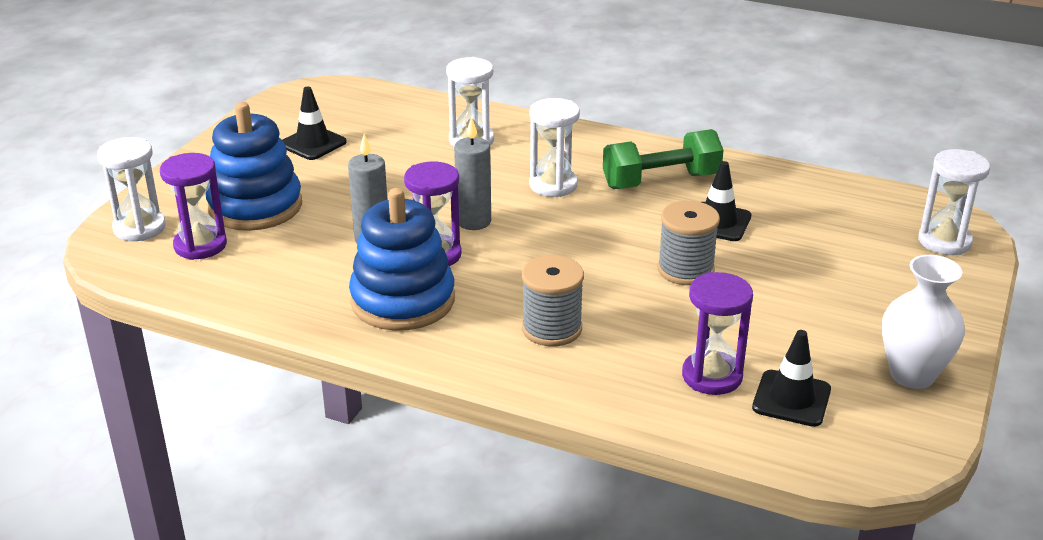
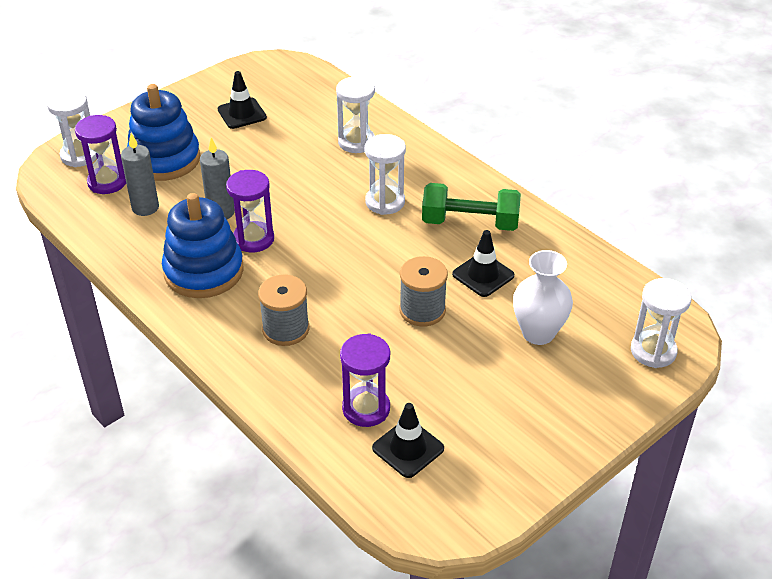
camera: 25 degrees right, 10 degrees up
grey candle [454,117,491,230] -> grey candle moved to [121,133,159,216]
white vase [882,255,965,389] -> white vase moved to [513,250,573,345]

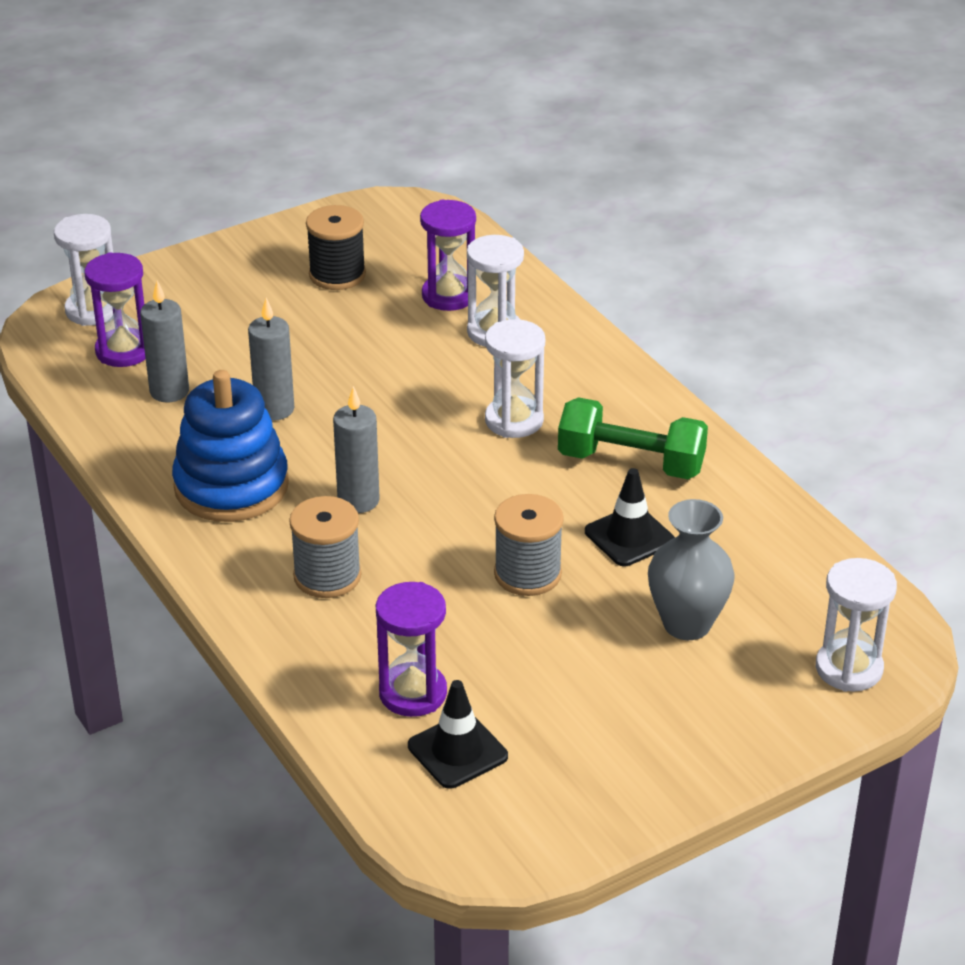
camera: 10 degrees right, 5 degrees down
blue stacking toy [127,84,200,181] -> none
black traffic cone [218,71,267,129] -> black spool [306,205,366,290]
purple hourglass [226,170,274,253] -> purple hourglass moved to [420,200,476,311]
white vase [513,250,573,345] -> grey vase [648,499,735,640]
none -> grey candle [333,386,380,513]

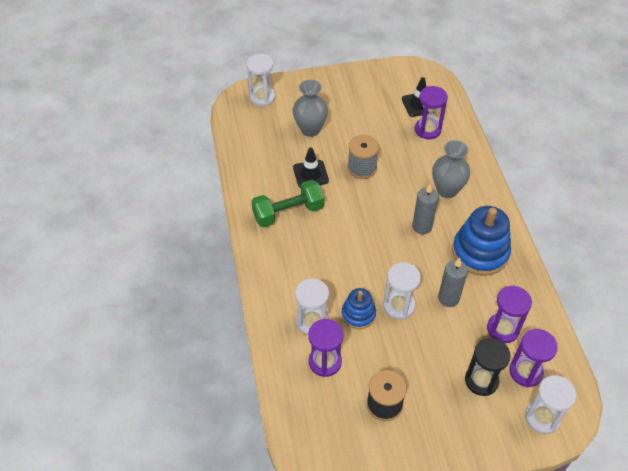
camera: 160 degrees left, 15 degrees up
grey candle [140,281,189,403] -> purple hourglass [487,285,532,343]
grey spool [289,496,361,598] -> grey vase [432,140,470,198]
white hourglass [485,319,545,438] -> white hourglass moved to [383,262,421,319]
green dumbbell [558,397,708,479] -> green dumbbell turned 60 degrees counterclockwise [251,180,324,228]
none -> blue stacking toy [342,288,376,329]
none -> black hourglass [465,338,511,396]

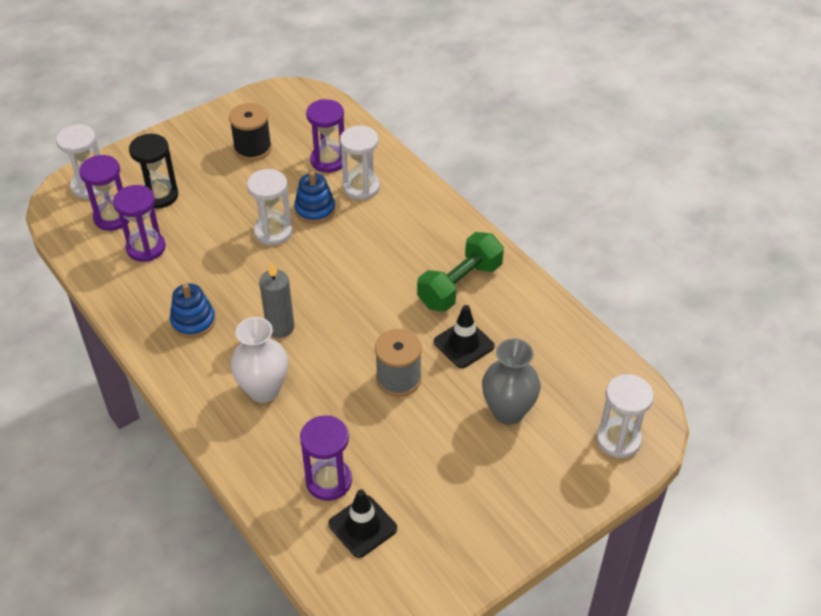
camera: 155 degrees right, 5 degrees down
grey vase [432,140,470,198] -> white vase [230,317,288,403]
grey candle [438,258,468,307] -> none
blue stacking toy [452,206,511,276] -> blue stacking toy [170,283,216,338], size x0.57

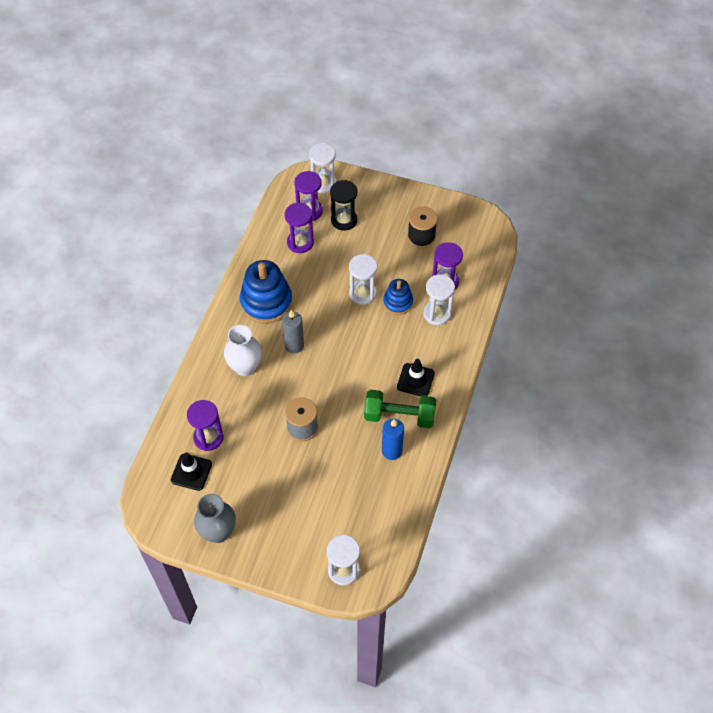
camera: 55 degrees right, 10 degrees up
blue stacking toy [170,283,216,338] -> blue stacking toy [240,260,292,324], size x1.74
black traffic cone [434,305,495,368] -> black traffic cone moved to [397,359,435,397]
grey vase [482,339,541,425] -> grey vase moved to [194,494,236,543]
none -> blue candle [382,419,404,460]

